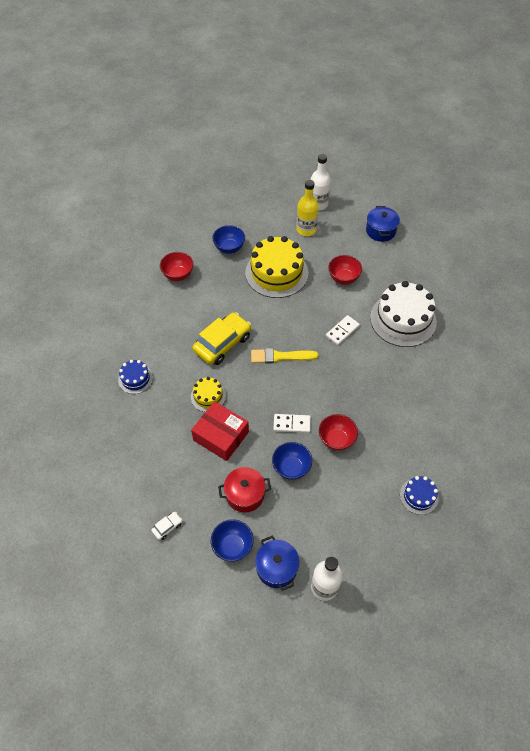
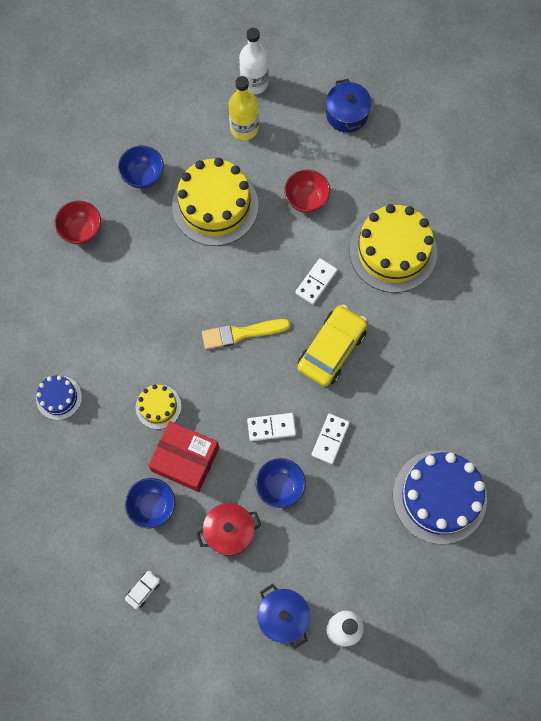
camera: 10 degrees left, 15 degrees up
yellow car [192,312,251,365] -> yellow car moved to [297,305,367,387]
blue bowl [211,519,254,562] -> blue bowl moved to [125,478,175,528]
red bowl [319,414,358,451] -> white domino [311,414,350,464]
white cake [370,281,437,347] -> yellow cake [350,204,437,293]
blue cake [400,476,439,515] -> blue cake [393,450,487,544], size x2.00

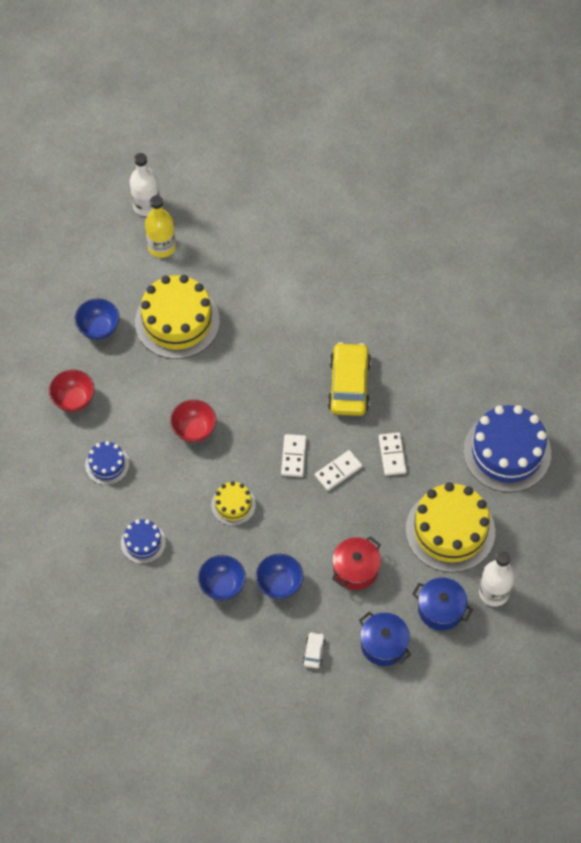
camera: 30 degrees left, 10 degrees down
red box [148,421,219,492] -> none
yellow brush [202,319,290,349] -> none
blue bowl [256,458,306,508] -> blue bowl moved to [198,555,246,601]
red bowl [284,170,330,213] -> red bowl moved to [170,400,216,443]
white domino [295,258,338,305] -> white domino moved to [281,434,306,477]
blue pot [326,79,372,133] -> blue pot moved to [359,612,411,666]
yellow cake [350,204,437,293] -> yellow cake moved to [406,482,495,573]
none -> blue cake [85,441,129,485]

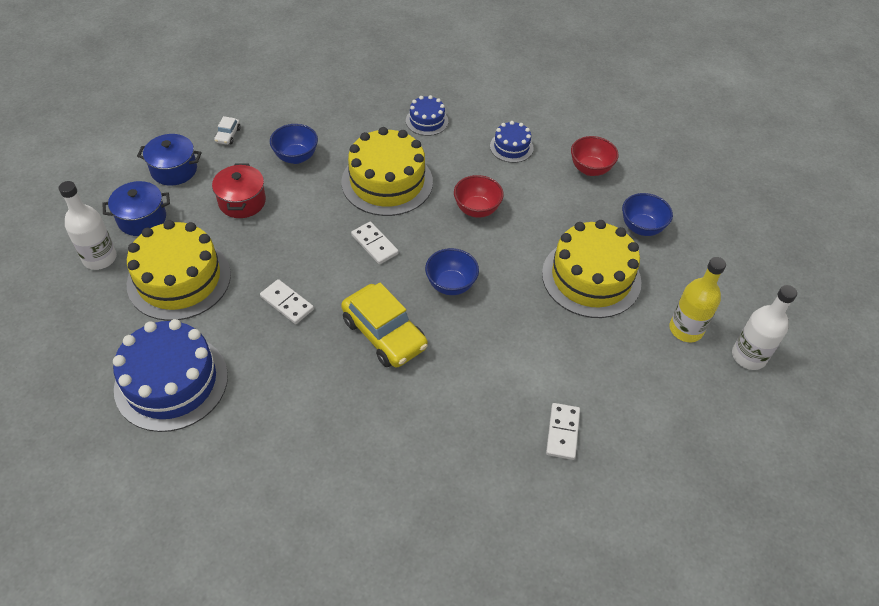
camera: 135 degrees right, 10 degrees down
blue bowl [198,555,246,601] -> blue bowl moved to [425,248,479,295]
yellow cake [211,481,256,526] -> yellow cake [341,127,433,216], size x2.00
white car [303,632,326,668] -> white car turned 45 degrees clockwise [214,116,240,145]
white domino [315,450,362,491] -> white domino moved to [546,403,580,460]

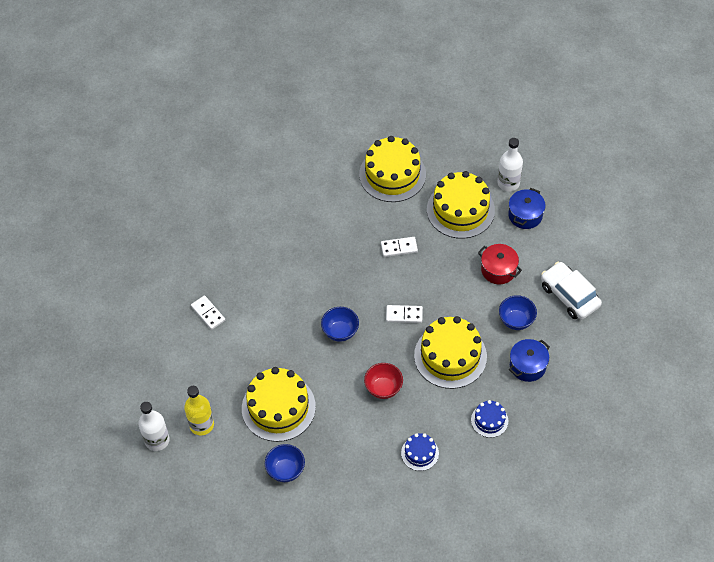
camera: 135 degrees right, 5 degrees up
blue cake [113,319,228,432] -> yellow cake [359,136,426,202]
blue pot [137,134,202,186] -> blue pot moved to [509,339,550,382]
white car [214,116,240,145] -> white car [541,262,602,320], size x2.32
yellow car [341,283,428,368] -> none
red bowl [571,136,619,176] -> none

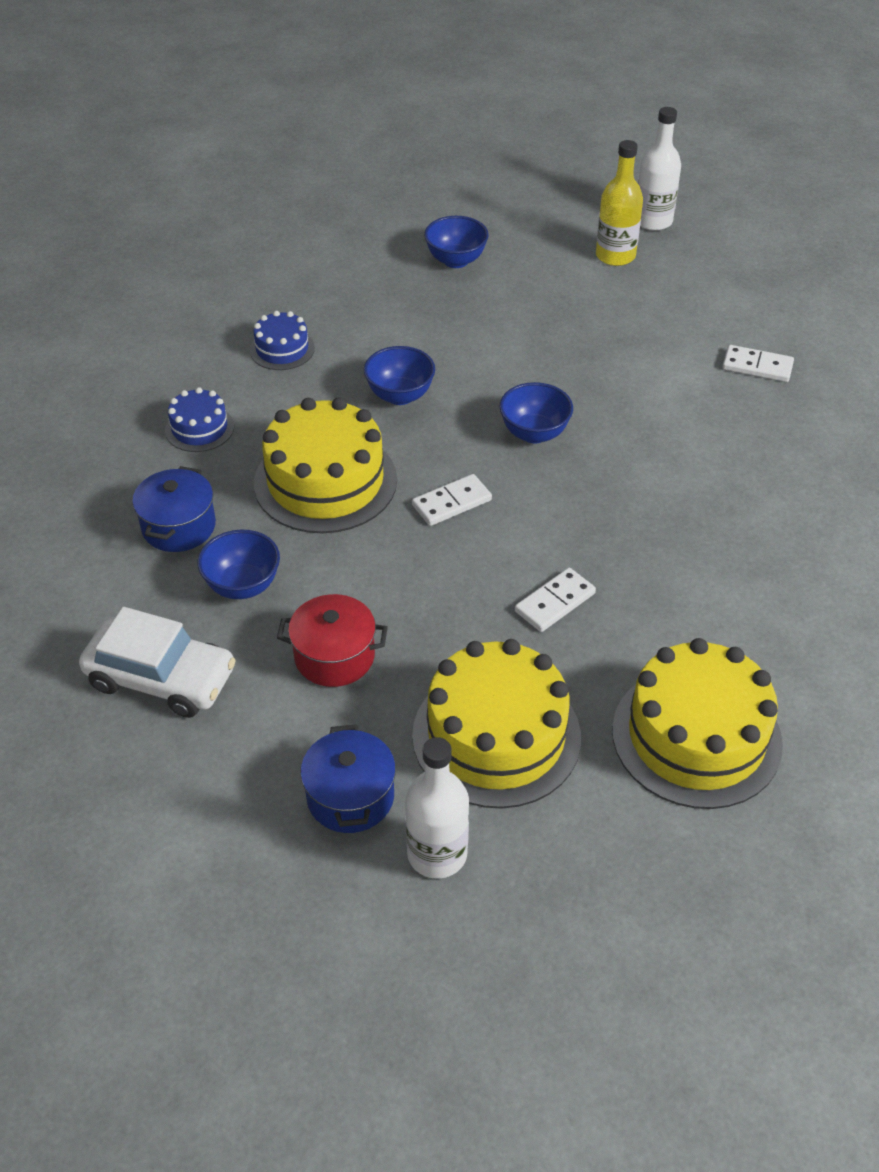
camera: 145 degrees right, 10 degrees down
yellow cake [242,367,316,442] -> none
red bowl [364,363,403,399] -> blue bowl [364,346,435,405]

